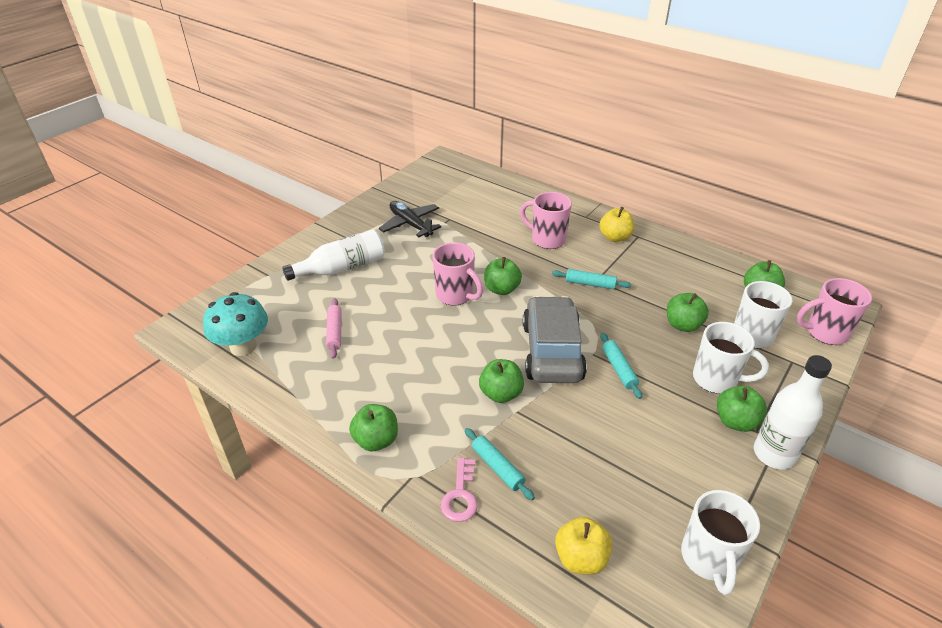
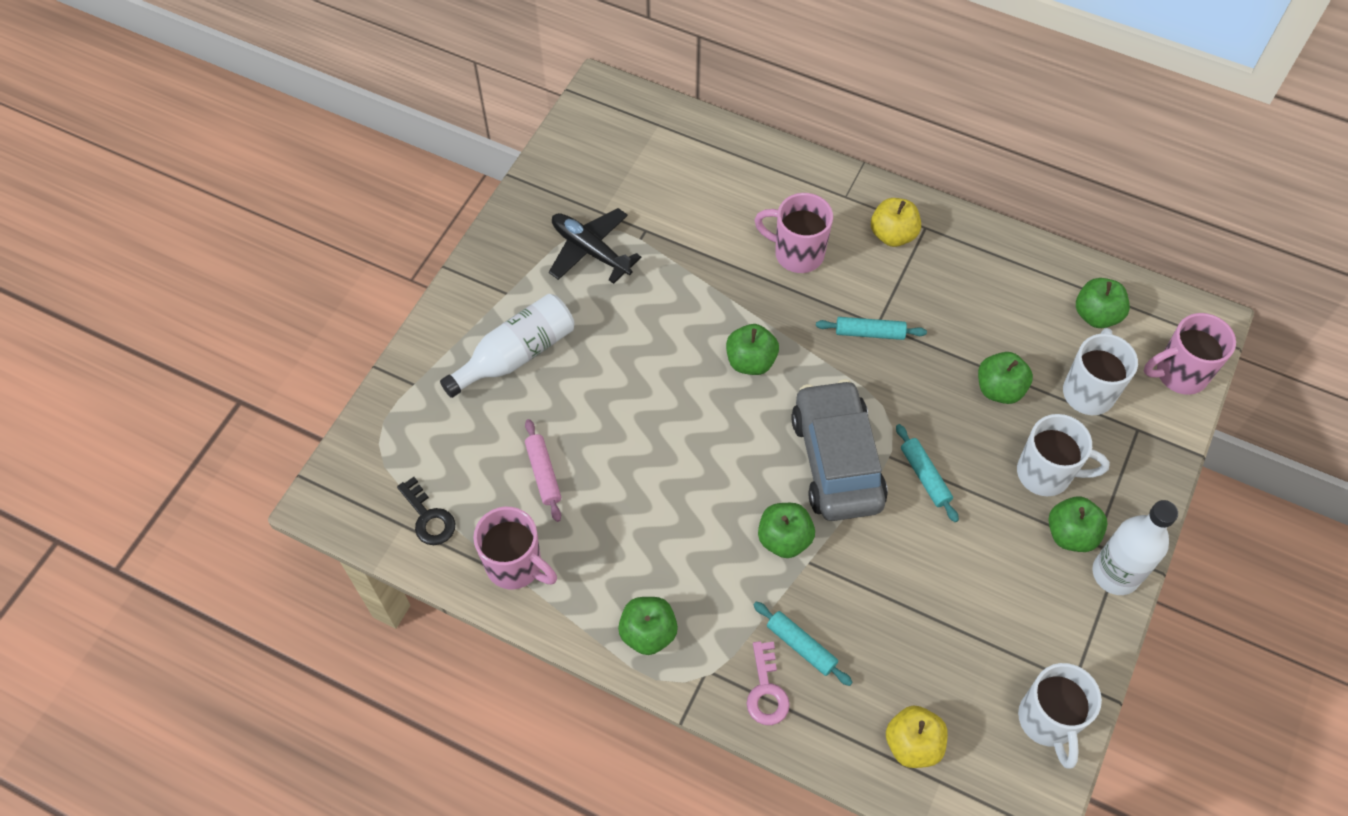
camera: 10 degrees left, 20 degrees up
turquoise mushroom [203,292,268,356] -> black key [397,477,455,545]
pink mug [433,242,483,306] -> pink mug moved to [473,507,557,589]

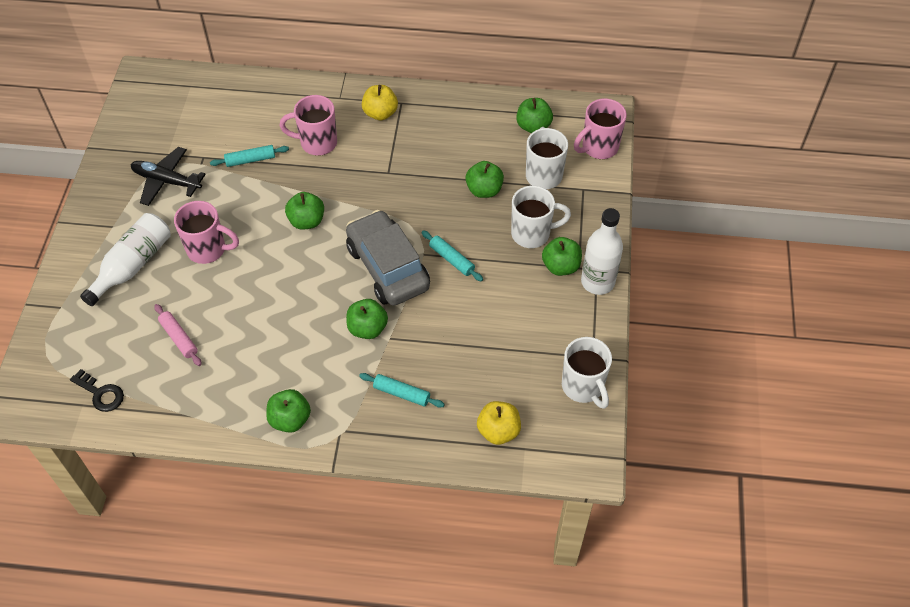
camera: 20 degrees left, 5 degrees down
pink mug [473,507,557,589] -> pink mug moved to [174,201,239,264]
pink key [747,641,790,725] -> none
turquoise rolling pin [816,317,927,340] -> turquoise rolling pin moved to [210,145,289,167]

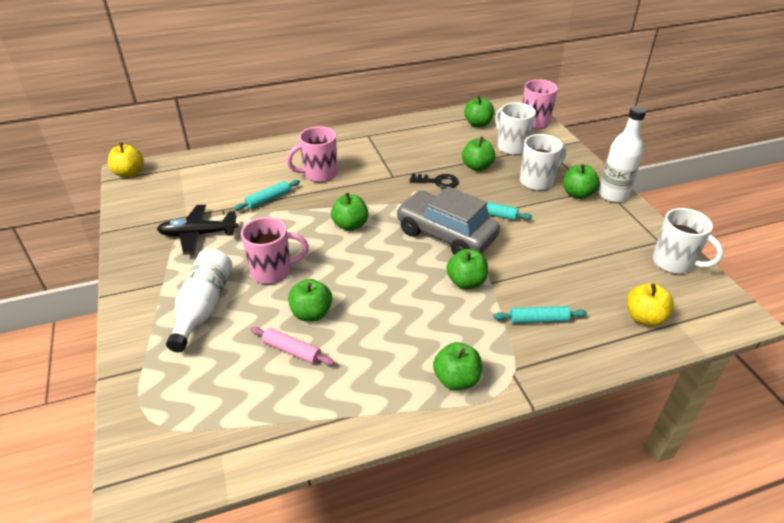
camera: 25 degrees left, 15 degrees down
black key [70,369,124,412] -> black key moved to [410,174,459,189]
yellow apple [362,85,398,120] -> yellow apple moved to [108,143,144,177]
none -> green apple [288,279,332,321]

